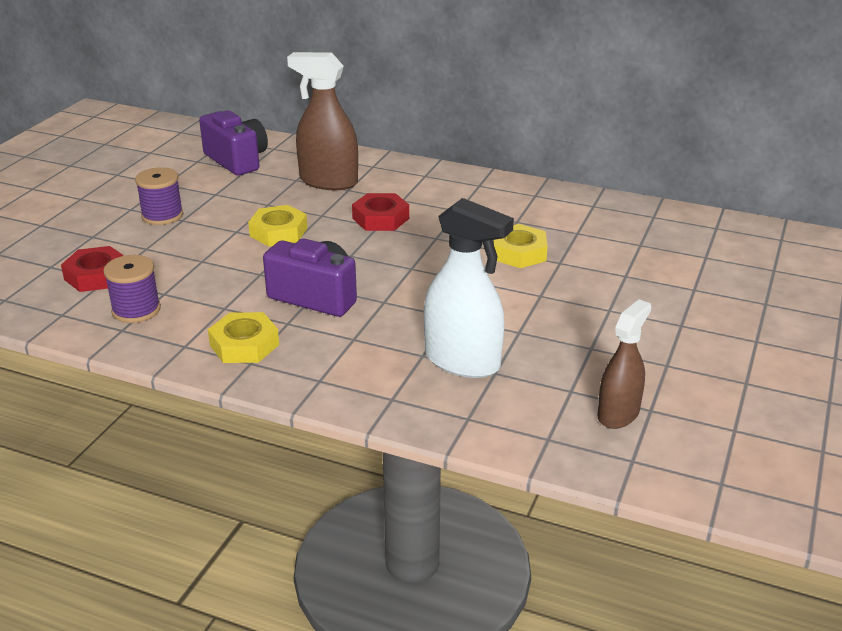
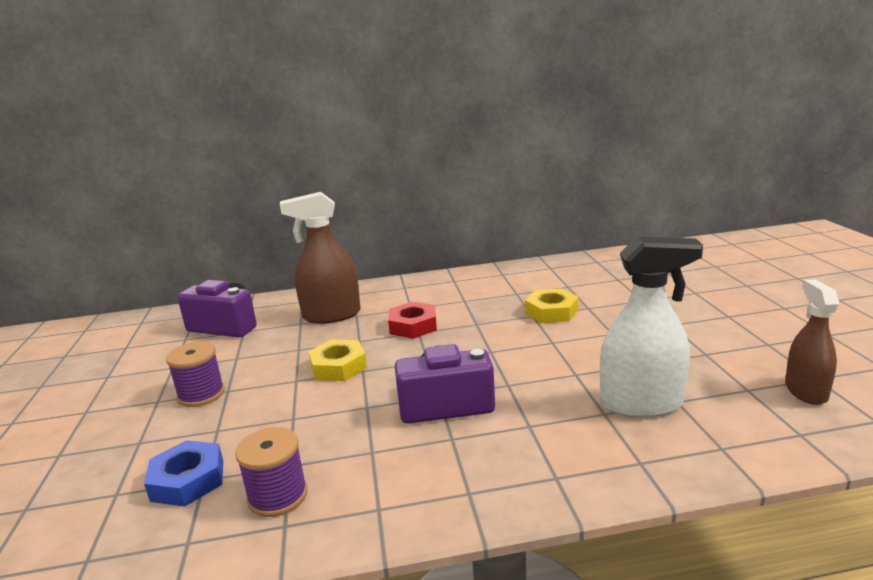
camera: 30 degrees left, 10 degrees down
red nut [61,246,124,292] -> blue nut [144,440,223,507]
yellow nut [208,312,279,363] -> none

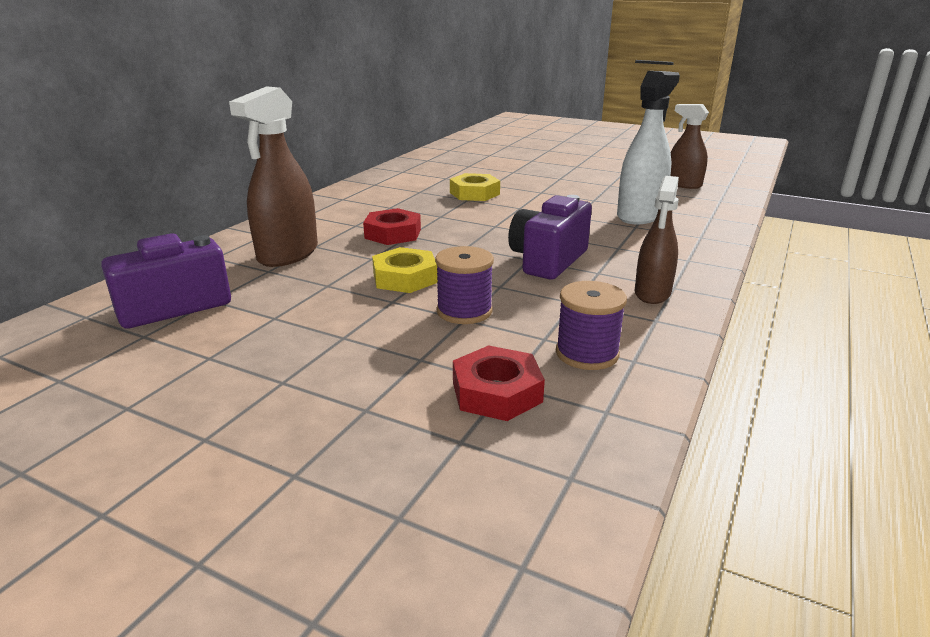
camera: 55 degrees left, 5 degrees up
blue nut [144,440,223,507] -> red nut [453,345,545,421]
purple spool [166,342,225,407] -> purple spool moved to [435,246,494,324]
none -> brown spray bottle [635,176,679,304]

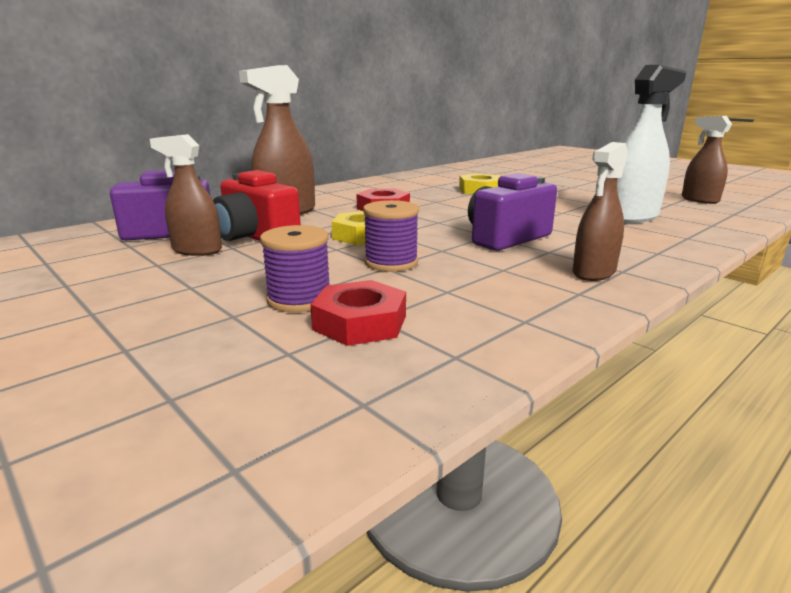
camera: 20 degrees right, 5 degrees down
purple spool [556,281,627,370] -> purple spool moved to [260,225,330,312]
none -> brown spray bottle [150,134,222,256]
none -> red camera [213,170,301,241]

